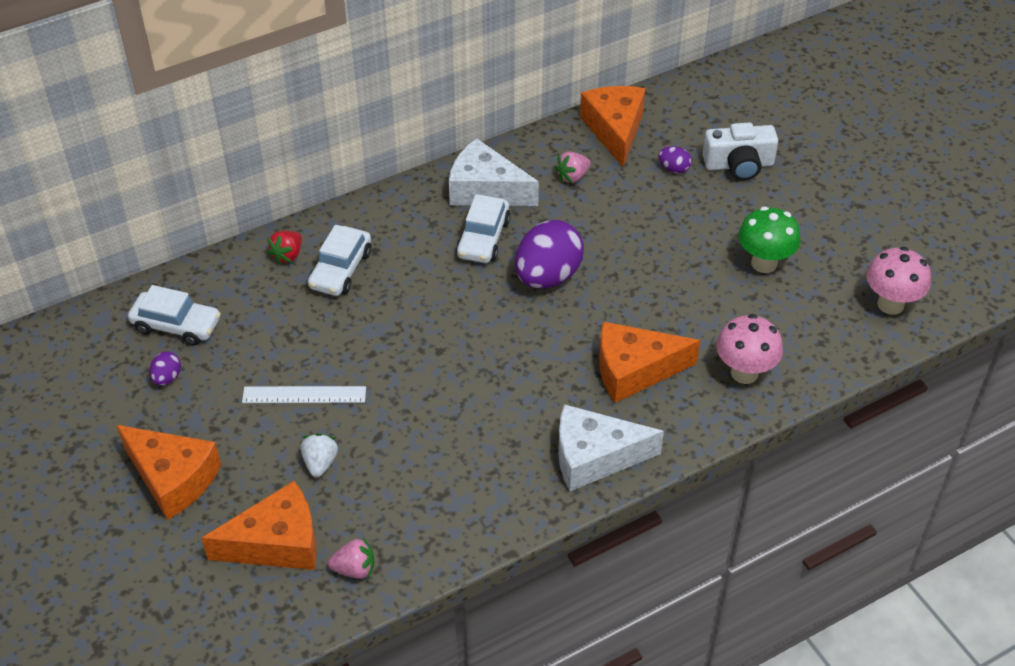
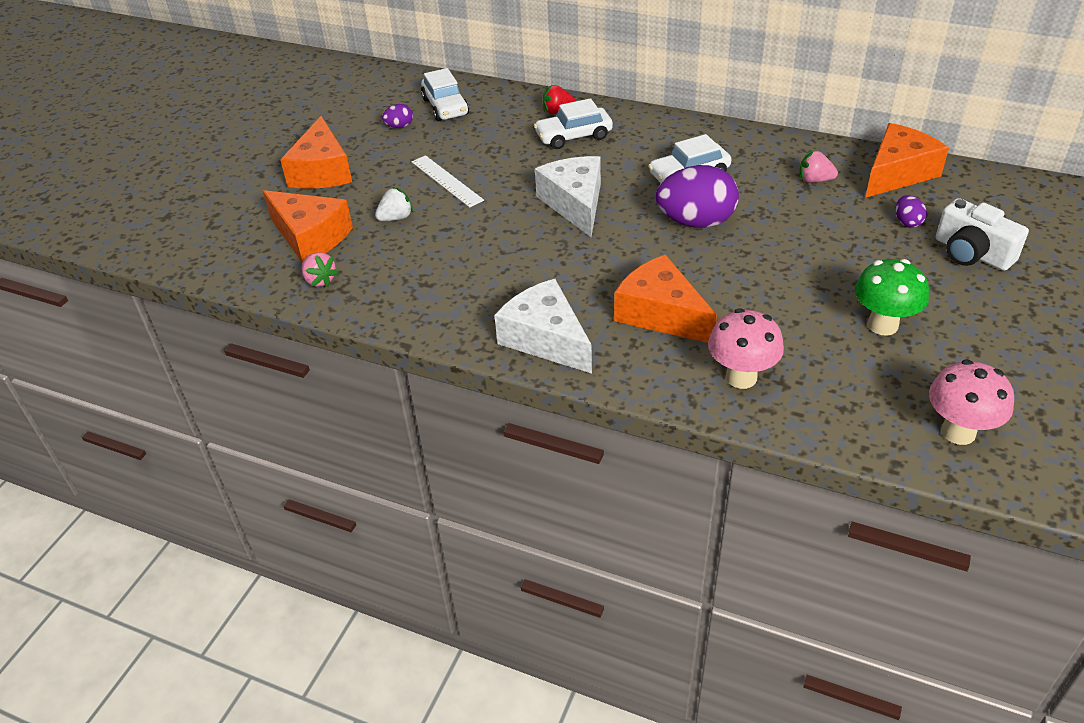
camera: 55 degrees right, 5 degrees down
white cheese [449,138,539,206] -> white cheese moved to [535,156,601,237]

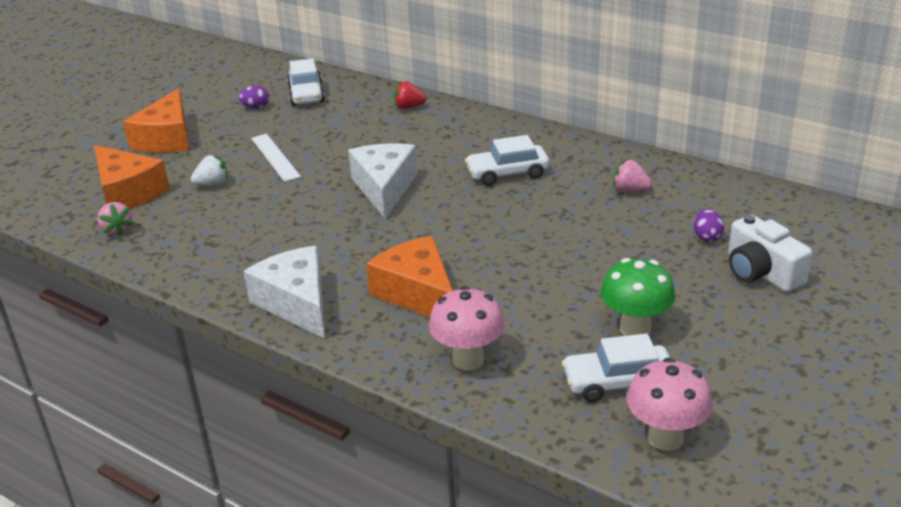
camera: 10 degrees right, 10 degrees down
white car [534,98,613,149] -> white car moved to [562,333,670,402]
purple egg [656,165,739,228] -> none
orange cheese [865,123,949,198] -> none

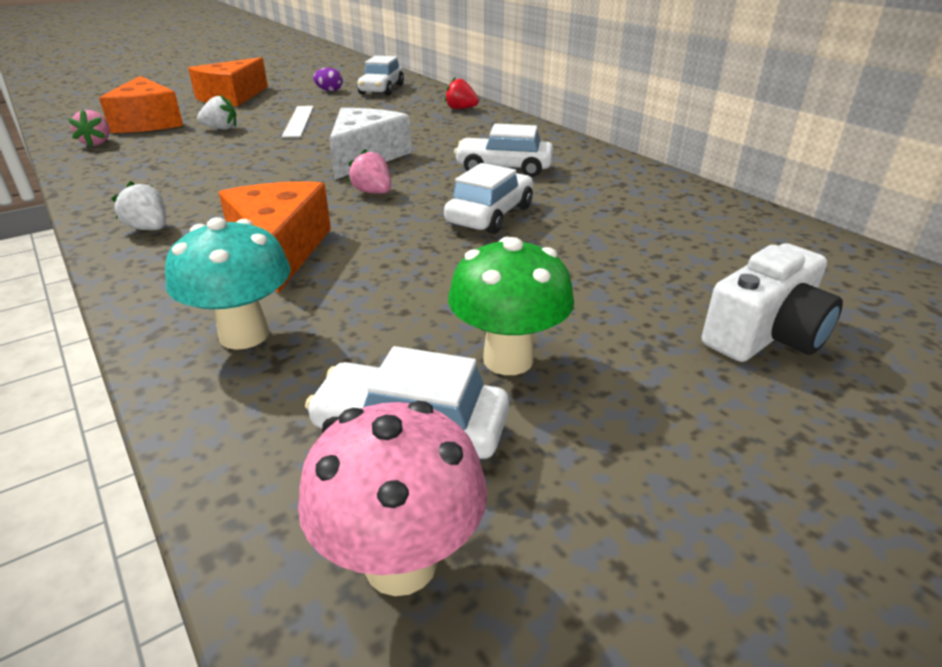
camera: 20 degrees right, 0 degrees up
white cheese [244,246,325,339] -> white strawberry [112,181,166,230]
pink mushroom [429,286,505,370] -> turquoise mushroom [165,217,291,350]
pink strawberry [613,160,652,192] -> pink strawberry moved to [348,149,391,194]
purple egg [694,209,724,242] -> none
white camera [728,214,812,292] -> white camera turned 120 degrees counterclockwise [702,243,843,362]
none -> white car [444,163,533,234]

